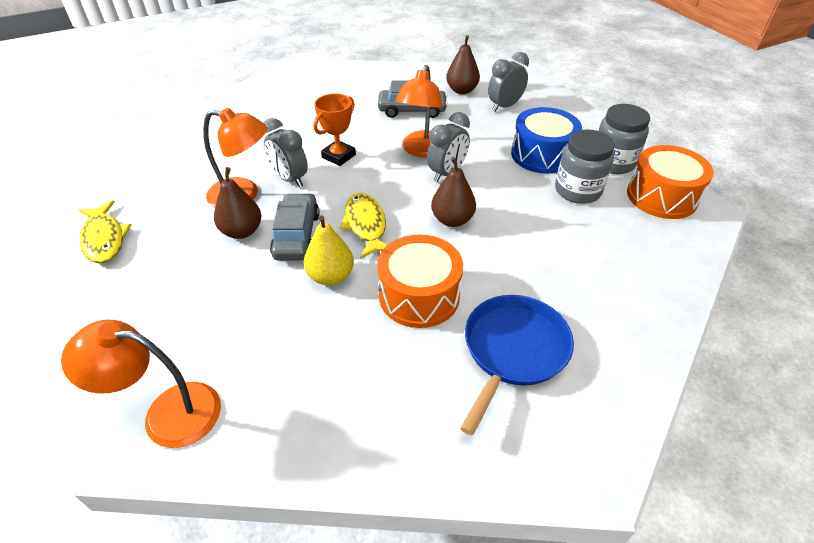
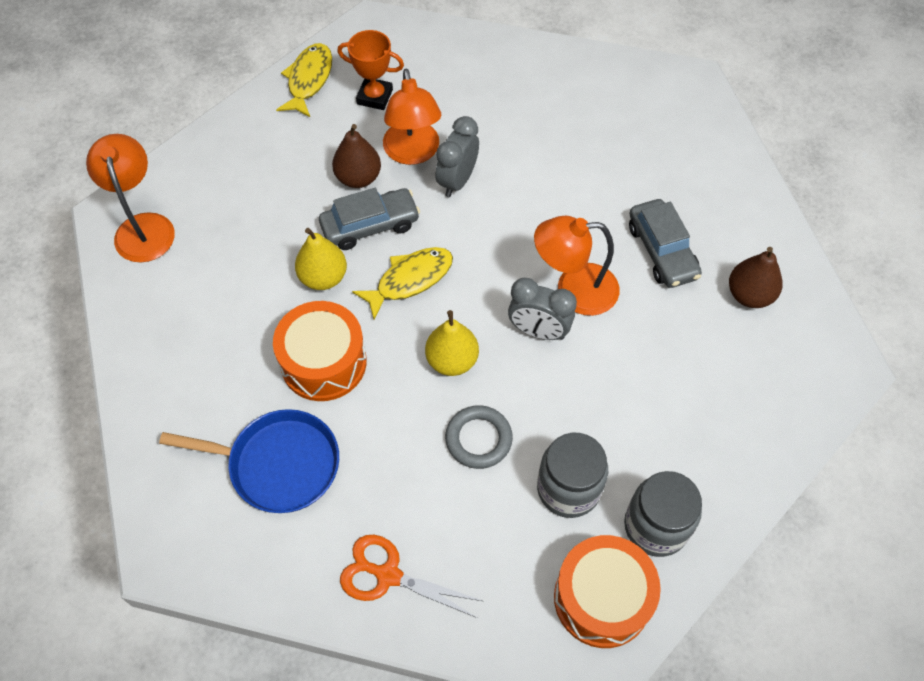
camera: 70 degrees right, 15 degrees up
yellow fish [79,200,131,264] -> yellow fish turned 150 degrees clockwise [276,43,332,117]
orange trophy [313,93,356,166] -> orange trophy moved to [337,30,404,110]
brown pear [431,157,476,227] -> yellow pear [425,310,479,376]
grey clock [488,52,529,112] -> none
blue drum [511,107,582,174] -> none
none -> orange scissors [340,535,482,618]
none -> grey ring [445,405,513,469]

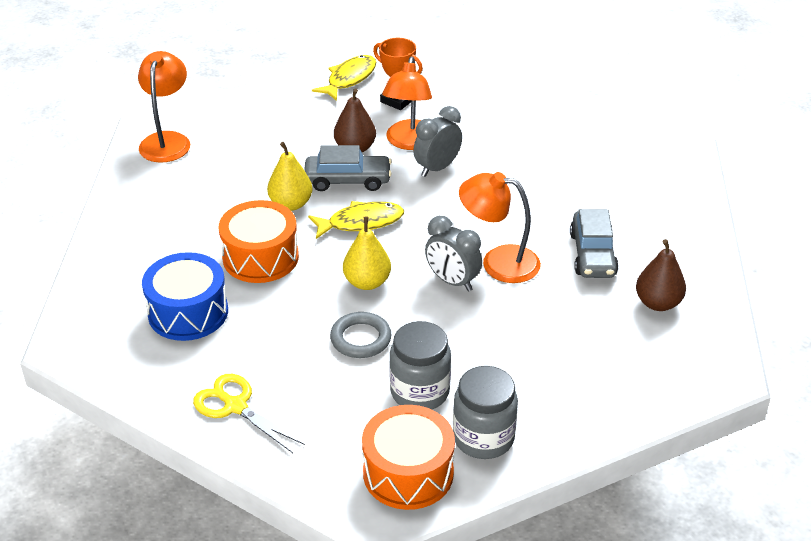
camera: 20 degrees right, 20 degrees down
blue pan [159,409,339,513] -> blue drum [142,252,228,341]
orange scissors [340,535,482,618] -> yellow scissors [193,374,305,453]

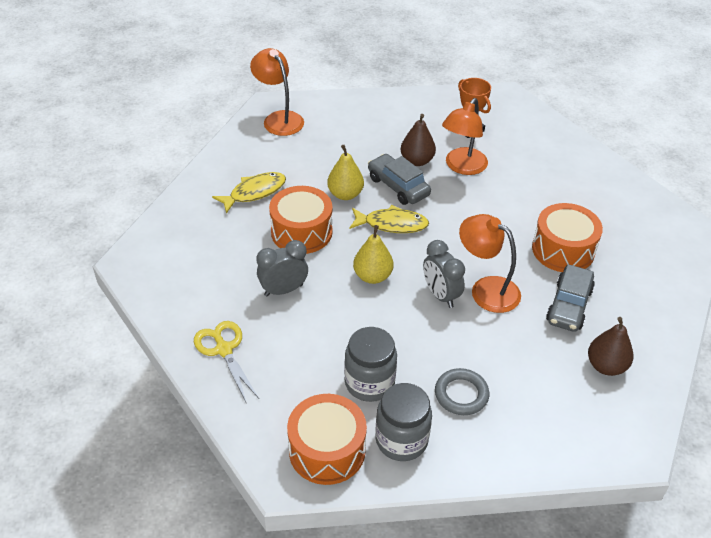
camera: 20 degrees right, 5 degrees up
orange lamp [138,51,190,163] -> orange lamp turned 60 degrees counterclockwise [250,48,304,136]
blue drum [142,252,228,341] -> none
grey car [304,145,392,191] -> grey car turned 150 degrees counterclockwise [368,154,431,205]
yellow fish [312,55,377,101] -> yellow fish moved to [212,172,286,214]
grey ring [330,312,391,358] -> grey ring moved to [435,368,489,415]
grey clock [413,106,462,177] -> grey clock moved to [256,240,308,296]
none -> orange drum [532,203,603,272]

